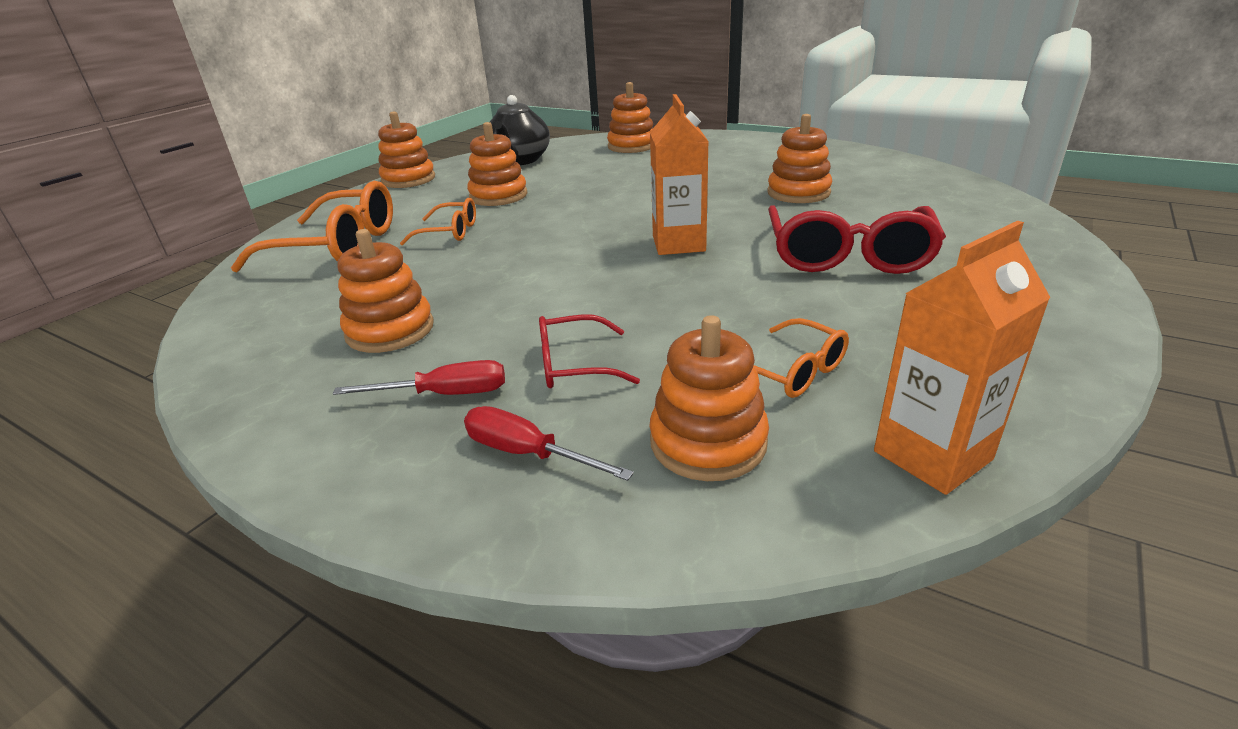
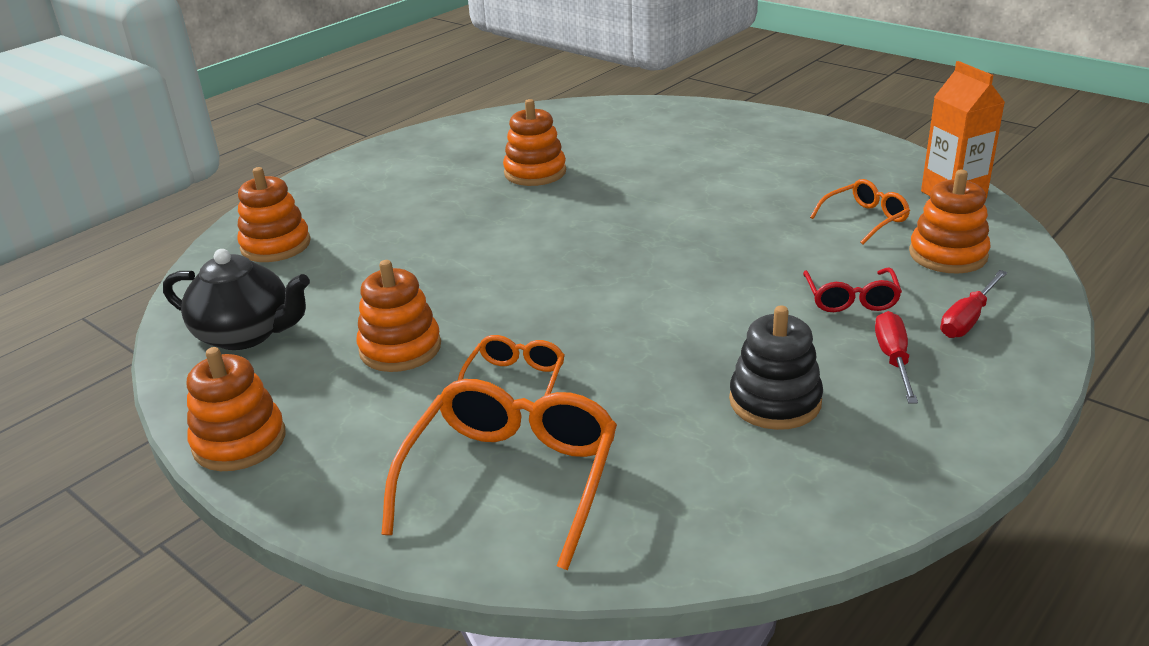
camera: 80 degrees left, 0 degrees up
orange stacking toy [338,229,434,353] -> black stacking toy [729,305,823,430]
orange carton [650,94,709,255] -> none
red glasses [768,205,946,274] -> none

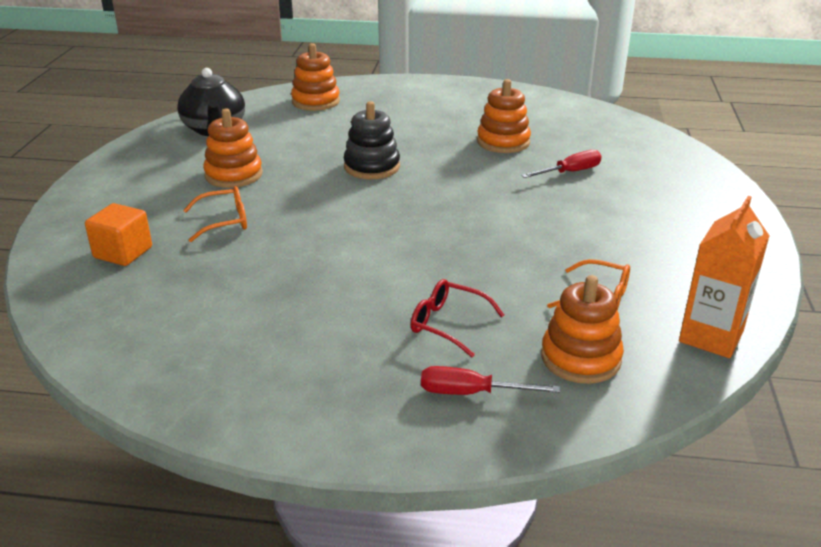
camera: 55 degrees right, 0 degrees up
orange stacking toy [187,347,286,471] -> none
orange glasses [381,379,617,570] -> orange cube [85,203,152,266]
black stacking toy [729,305,823,430] -> black stacking toy moved to [344,101,400,179]
red glasses [803,268,902,312] -> red glasses turned 60 degrees clockwise [411,279,504,357]
red screwdriver [875,311,918,403] -> red screwdriver moved to [521,150,602,178]

